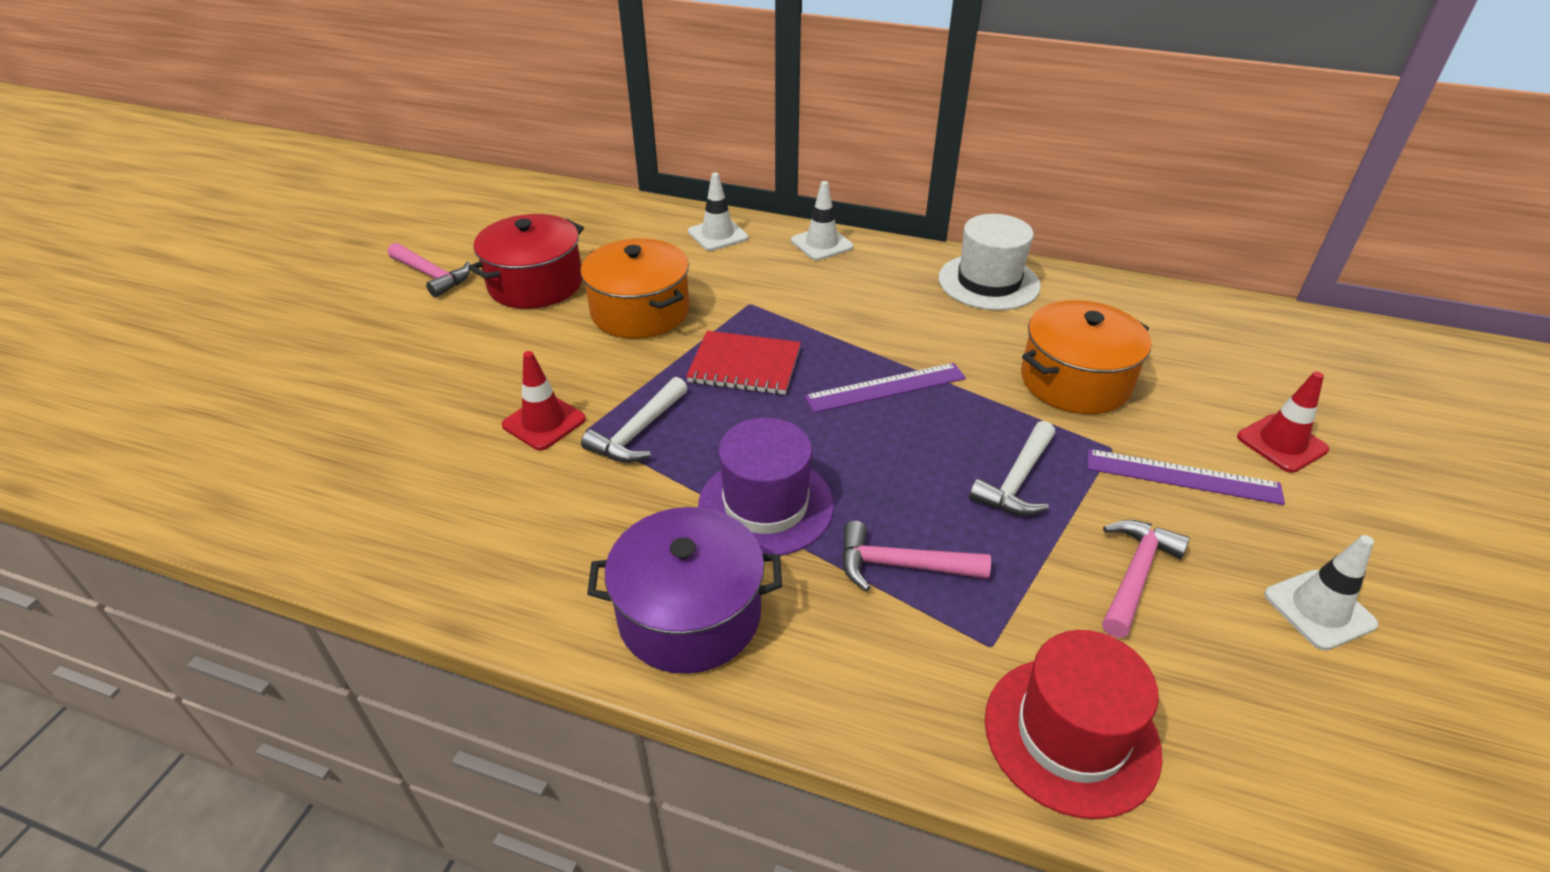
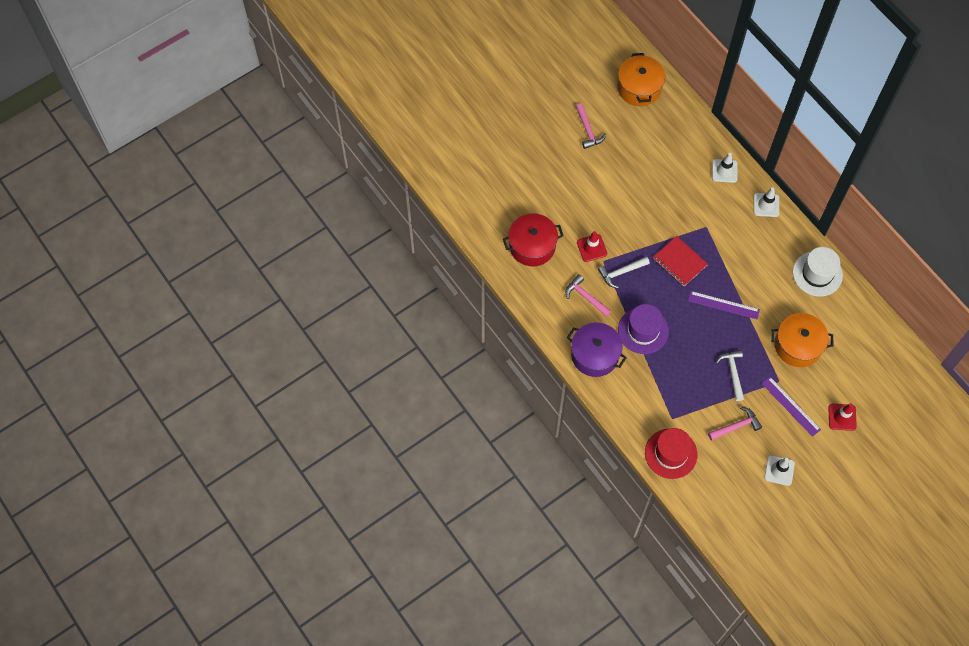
camera: 35 degrees right, 25 degrees up
red pot [468,214,584,309] -> red pot moved to [503,213,564,266]
orange pot [580,238,689,339] -> orange pot moved to [618,53,665,106]
pink hammer [842,521,991,592] -> pink hammer moved to [566,274,611,317]
white hammer [969,421,1055,516] -> white hammer turned 105 degrees clockwise [716,350,744,401]

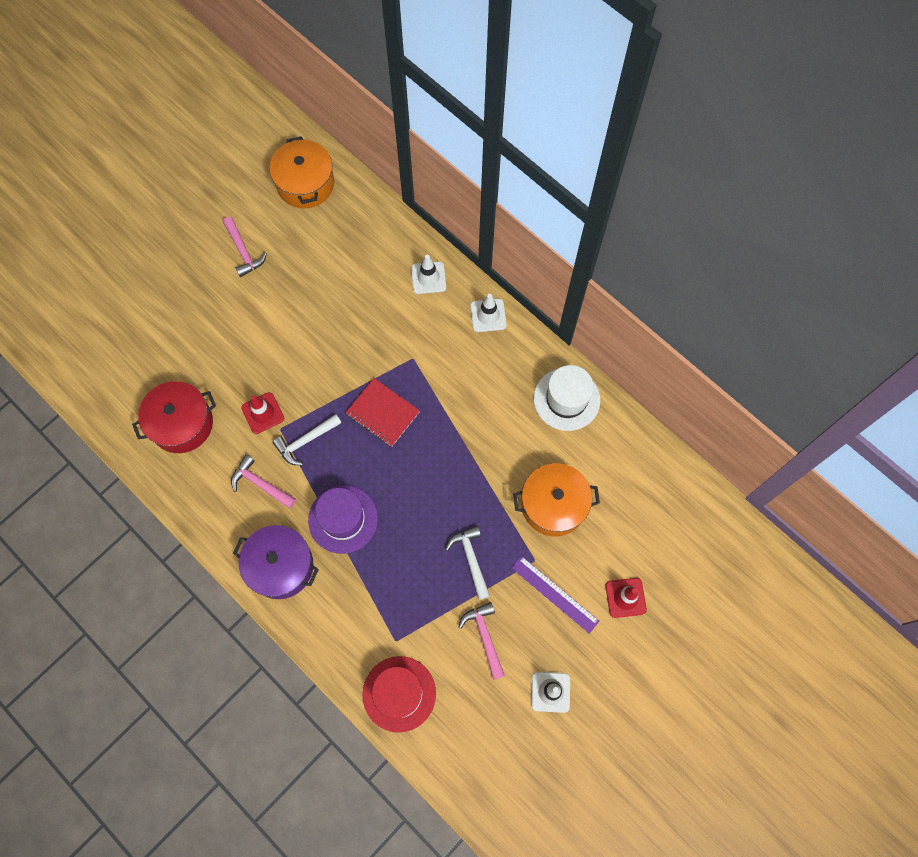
camera: 10 degrees left, 5 degrees up
purple ruler [688,291,760,319] -> none
pink hammer [708,407,762,441] -> pink hammer turned 75 degrees counterclockwise [458,602,505,680]

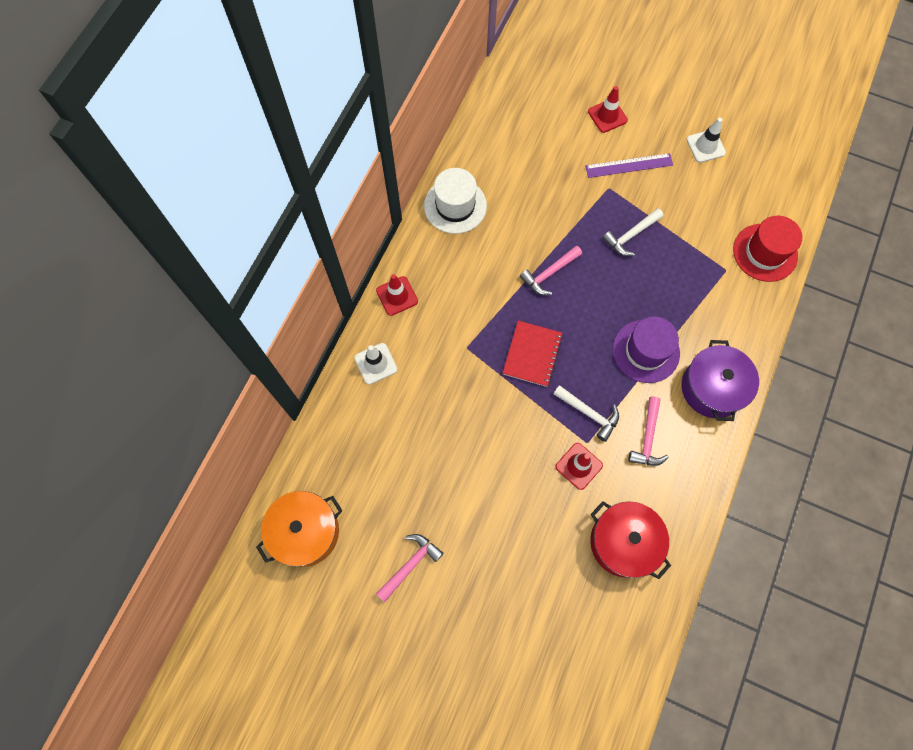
camera: 110 degrees left, 0 degrees up
pink hammer [458,602,505,680] -> pink hammer moved to [520,246,582,295]
white traffic cone [470,294,507,332] -> red traffic cone [376,274,418,316]
purple ruler [512,556,599,634] -> purple ruler turned 60 degrees clockwise [585,153,673,178]
orange pot [513,463,600,536] -> none

